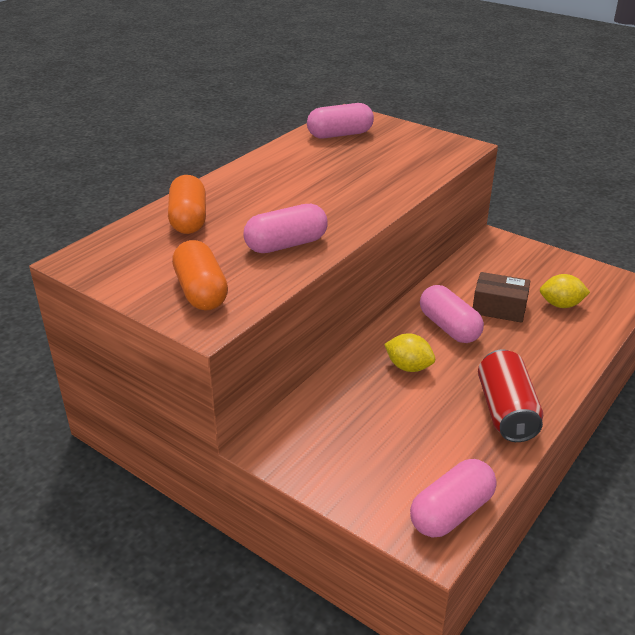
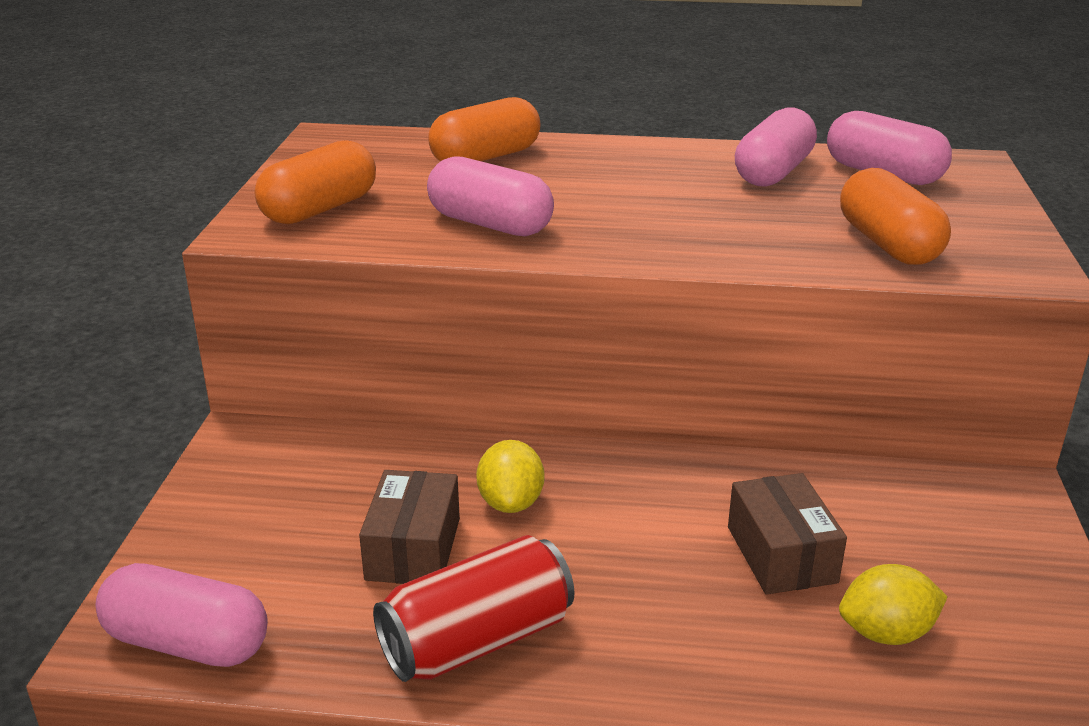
camera: 60 degrees right, 5 degrees down
pink capsule [420,285,484,343] -> pink capsule moved to [735,107,817,187]
yellow lemon [540,274,590,308] -> yellow lemon turned 75 degrees counterclockwise [839,564,948,645]
none -> brown box [359,470,460,584]
none -> orange capsule [840,168,951,265]

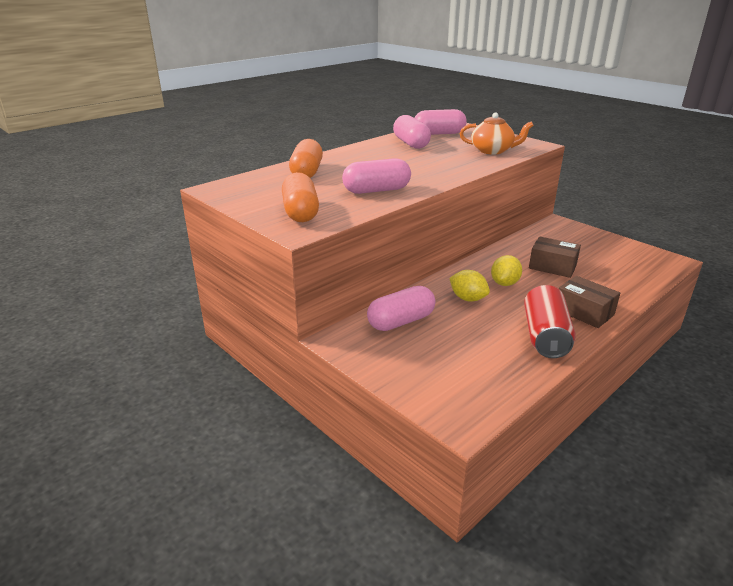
camera: 50 degrees left, 0 degrees up
pink capsule [95,563,268,667] -> pink capsule moved to [367,286,435,331]
brown box [359,470,460,584] -> brown box moved to [559,276,620,328]
yellow lemon [839,564,948,645] -> yellow lemon moved to [491,255,522,286]
orange capsule [840,168,951,265] -> orange teapot [460,112,534,155]

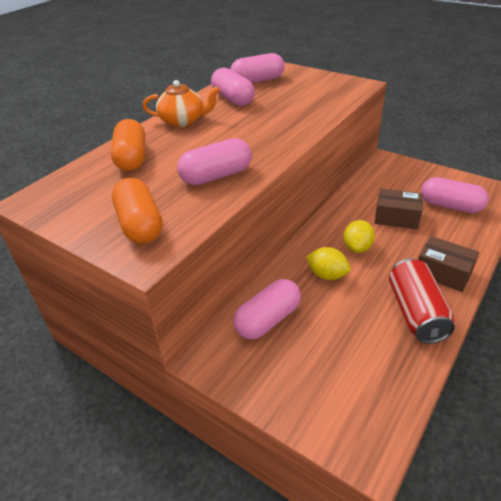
camera: 10 degrees left, 10 degrees up
orange teapot [460,112,534,155] -> orange teapot moved to [143,80,220,127]
none -> pink capsule [421,177,489,213]

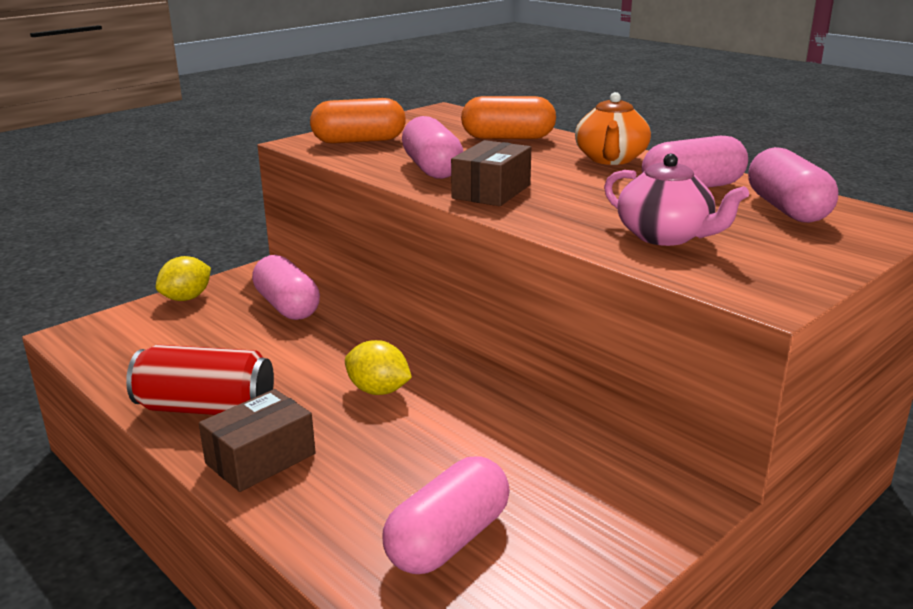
camera: 100 degrees right, 15 degrees down
yellow lemon [306,247,351,280] -> yellow lemon moved to [156,256,211,301]
brown box [375,188,423,229] -> brown box moved to [451,140,531,206]
none -> pink teapot [604,154,749,246]

